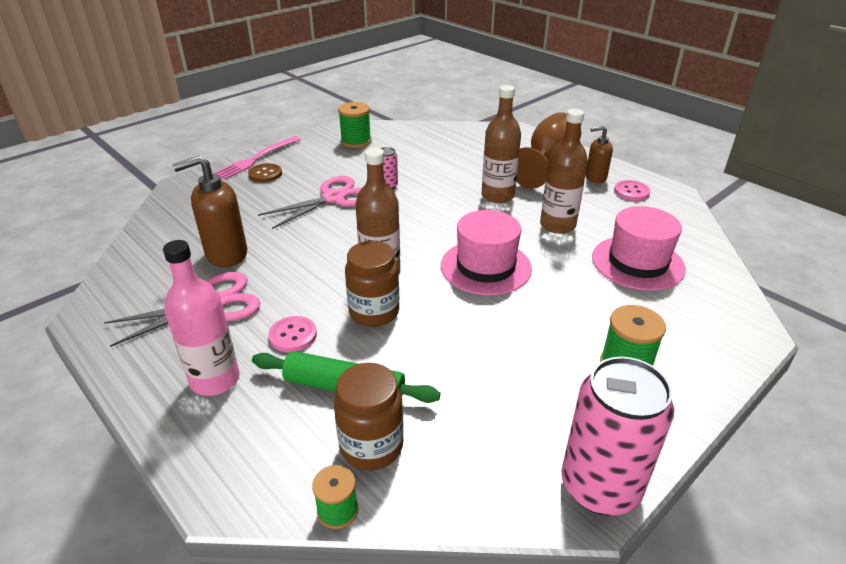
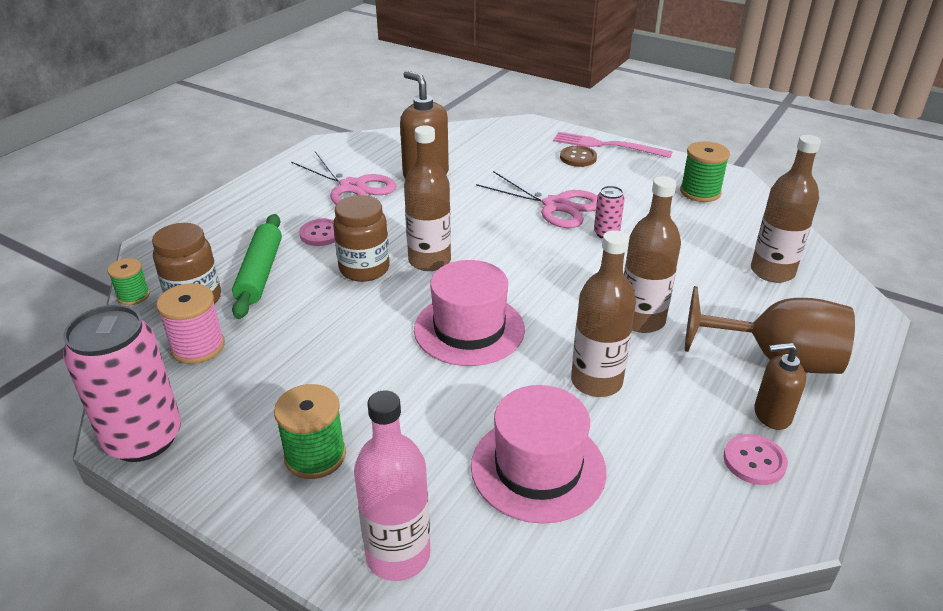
camera: 75 degrees right, 0 degrees up
pink bottle [163,240,240,396] -> pink bottle moved to [354,390,430,581]
brown soap dispenser [586,126,613,183] -> brown soap dispenser turned 75 degrees counterclockwise [754,342,806,430]
none -> pink spool [156,283,225,364]
none -> brown bottle [751,135,821,283]

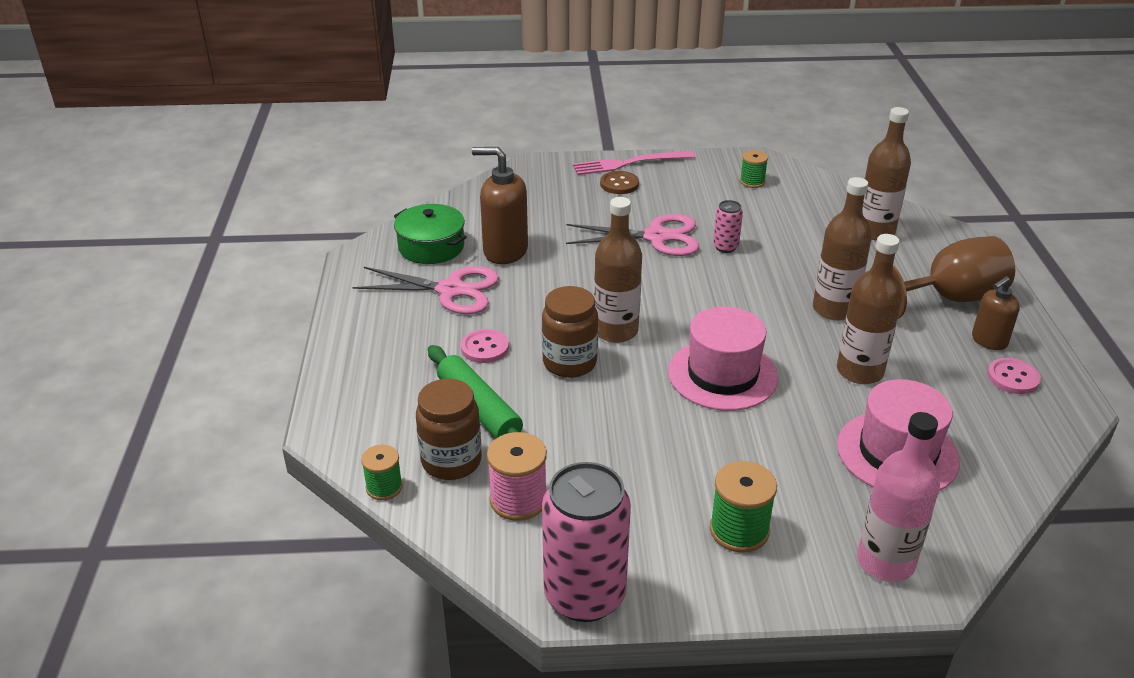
camera: 35 degrees left, 0 degrees up
green spool [680,141,730,202] -> green spool [740,150,768,188], size x0.64
none -> green pot [394,204,467,264]

